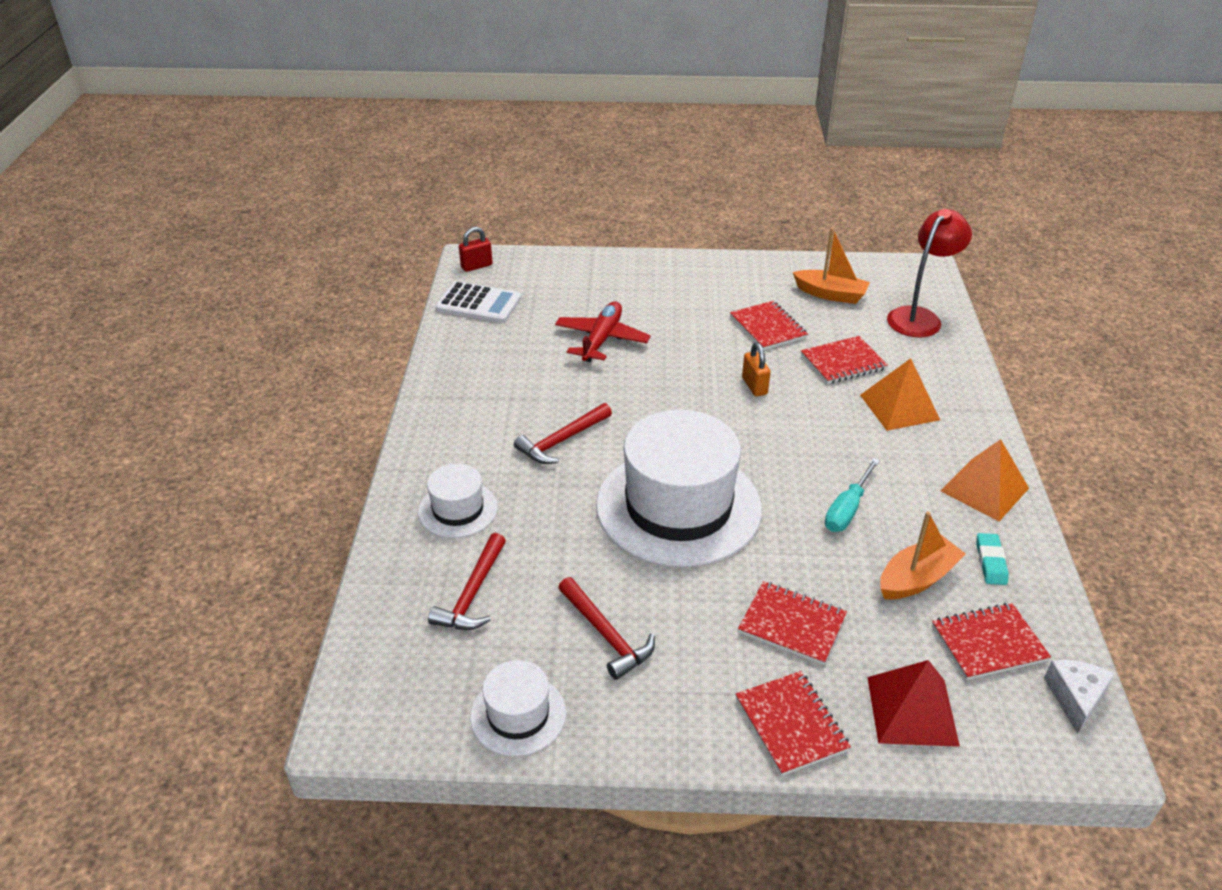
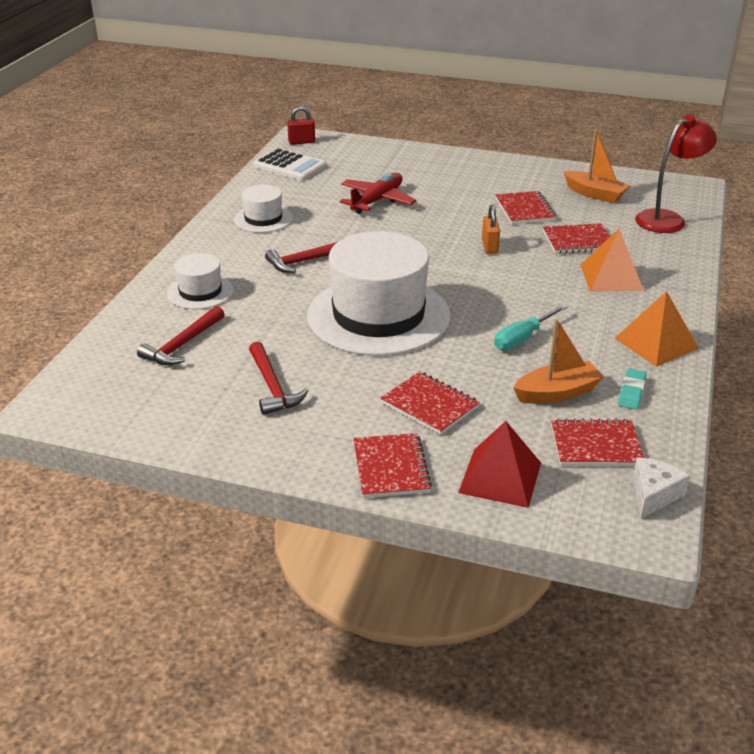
camera: 15 degrees right, 5 degrees down
white hat [470,660,566,756] -> white hat moved to [234,185,293,233]

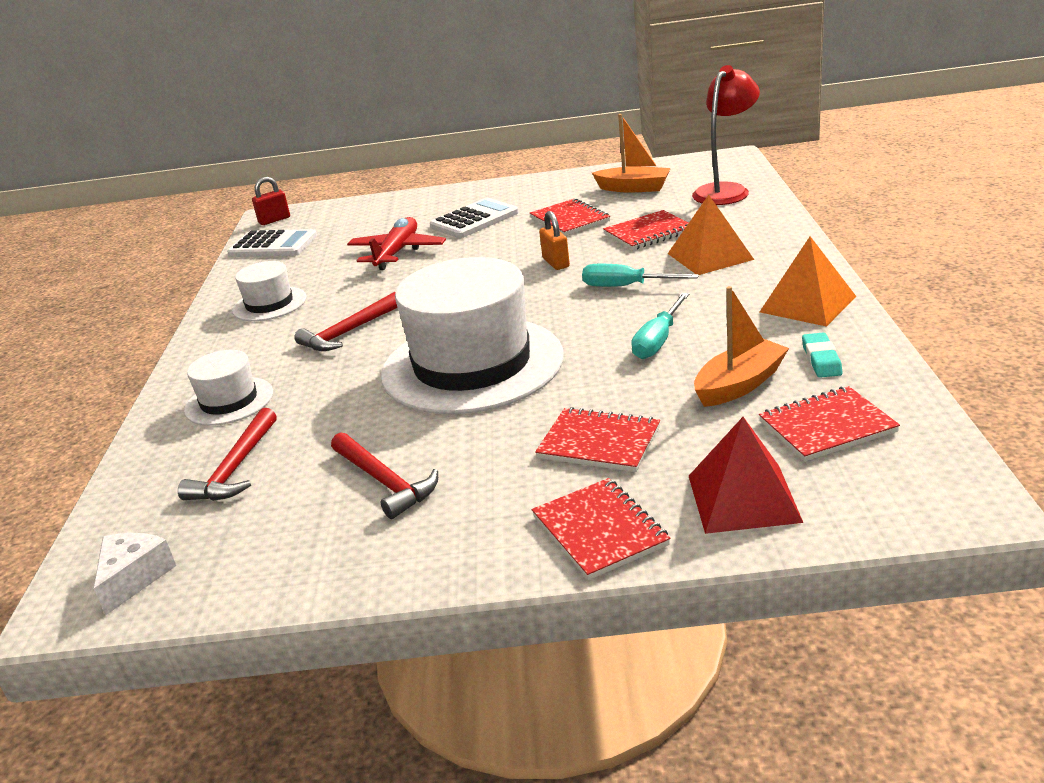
camera: 15 degrees left, 5 degrees down
white cheese [633,457,690,519] -> white cheese moved to [93,533,176,615]
none -> white calculator [430,198,519,238]
none -> turquoise screwdriver [582,264,699,287]

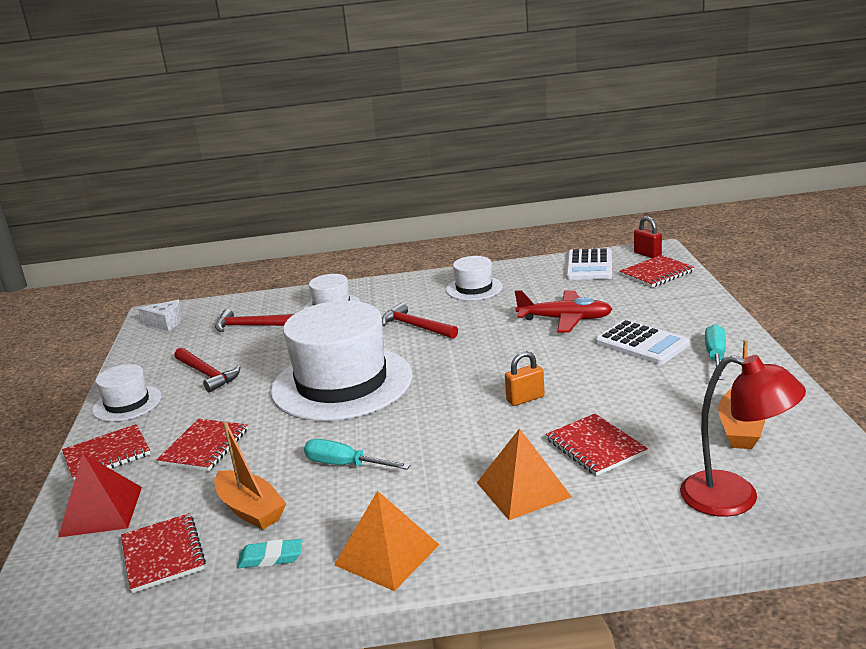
camera: 85 degrees right, 5 degrees down
red hammer [331,432,438,519] -> red hammer turned 90 degrees counterclockwise [174,348,241,393]
red notebook [530,198,610,236] -> red notebook moved to [620,255,694,287]
turquoise screwdriver [582,264,699,287] -> turquoise screwdriver moved to [705,324,726,380]
none -> white hat [92,364,162,422]

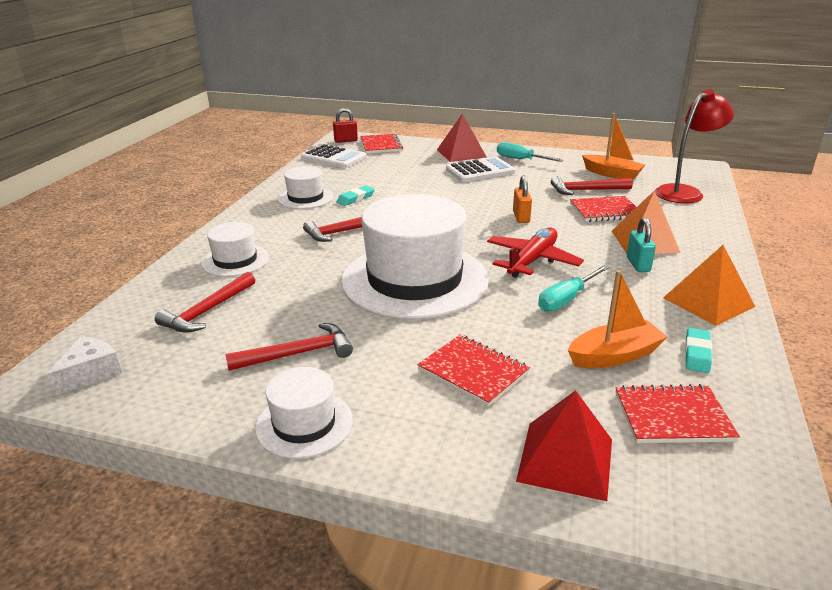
camera: 70 degrees left, 5 degrees up
red notebook [62,424,151,481] -> none
red plane [515,290,613,332] -> red plane moved to [487,227,584,278]
none -> turquoise eraser [336,186,375,206]
none -> red pyramid [437,114,486,162]
none -> red hammer [551,176,633,195]
none -> turquoise padlock [627,218,656,272]

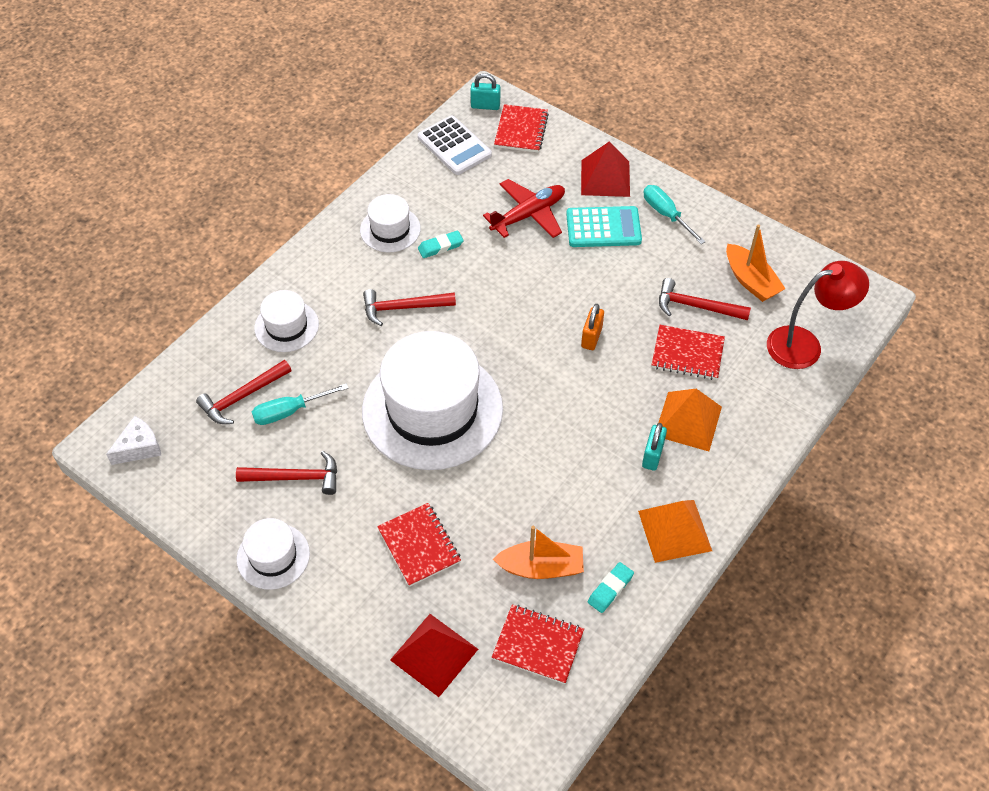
camera: 20 degrees right, 25 degrees up
red padlock [333,108,358,143] -> turquoise padlock [470,73,500,110]
white calculator [446,157,515,182] -> turquoise calculator [566,206,642,247]
red plane [487,227,584,278] -> red plane moved to [483,179,565,238]
turquoise screwdriver [538,265,609,312] -> turquoise screwdriver moved to [252,383,348,425]

